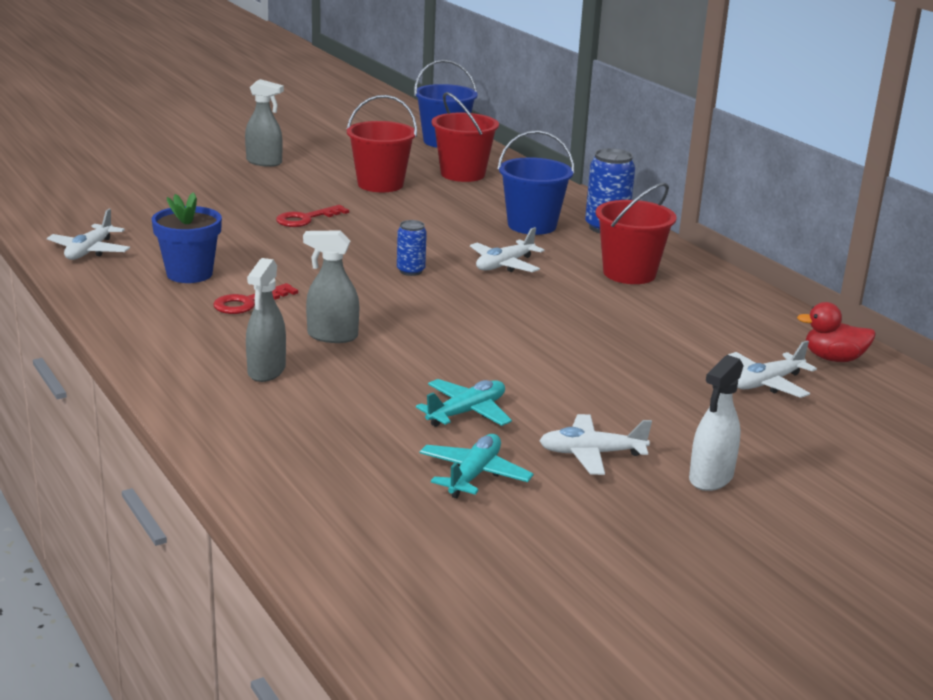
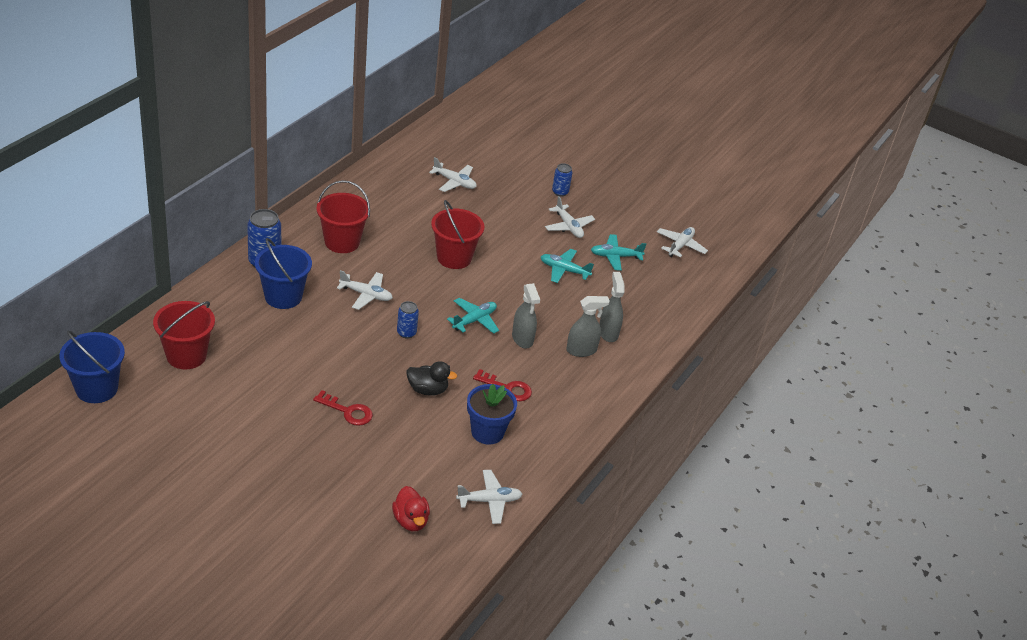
camera: 120 degrees left, 15 degrees up
grey spray bottle [245,79,284,167] -> grey spray bottle moved to [599,272,625,342]
red bucket [347,95,417,192] -> red bucket moved to [431,200,484,269]
white spray bottle [689,355,744,491] -> blue can [552,163,573,197]
red duck [797,302,876,362] -> red duck moved to [392,486,430,531]
none -> black duck [407,361,457,396]
none -> turquoise plane [447,298,499,334]
none -> white plane [657,227,708,258]

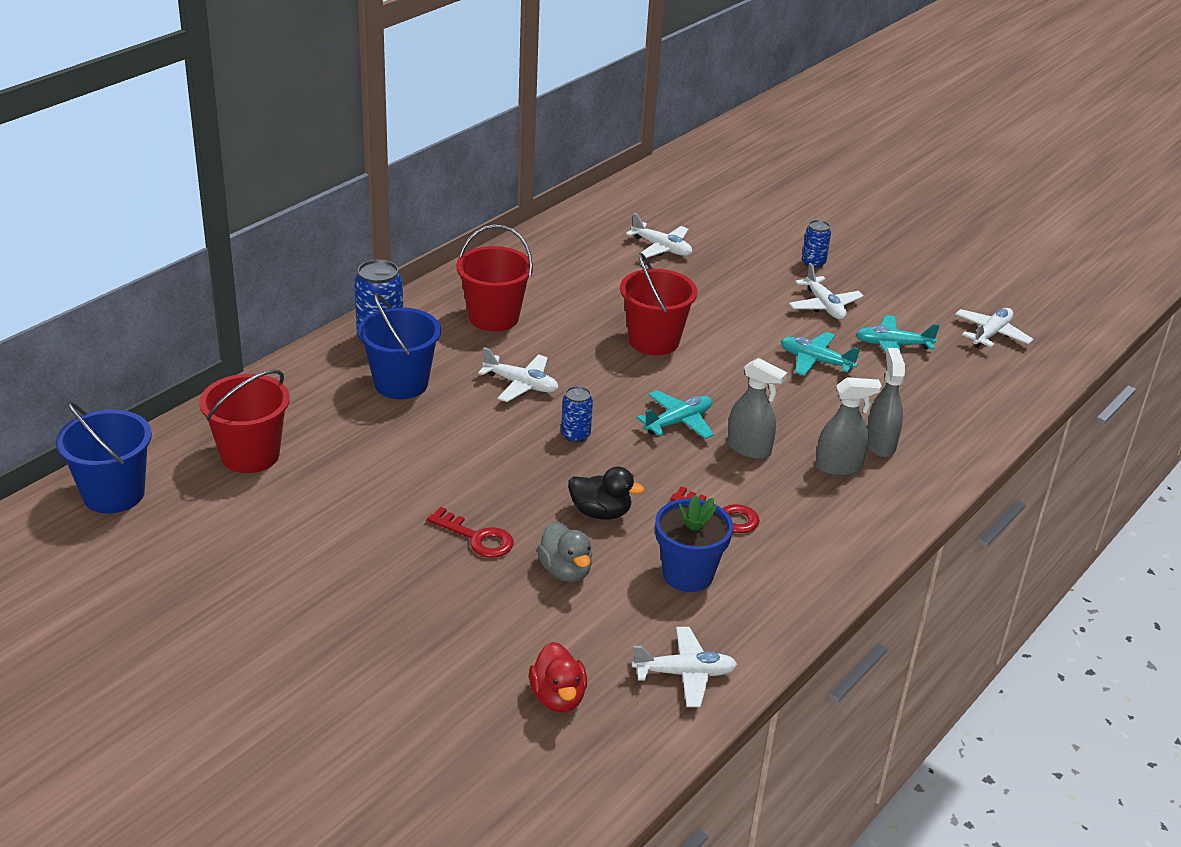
camera: 10 degrees right, 5 degrees down
grey spray bottle [512,283,540,348] -> grey spray bottle turned 45 degrees counterclockwise [727,358,787,459]
none -> grey duck [537,522,593,582]

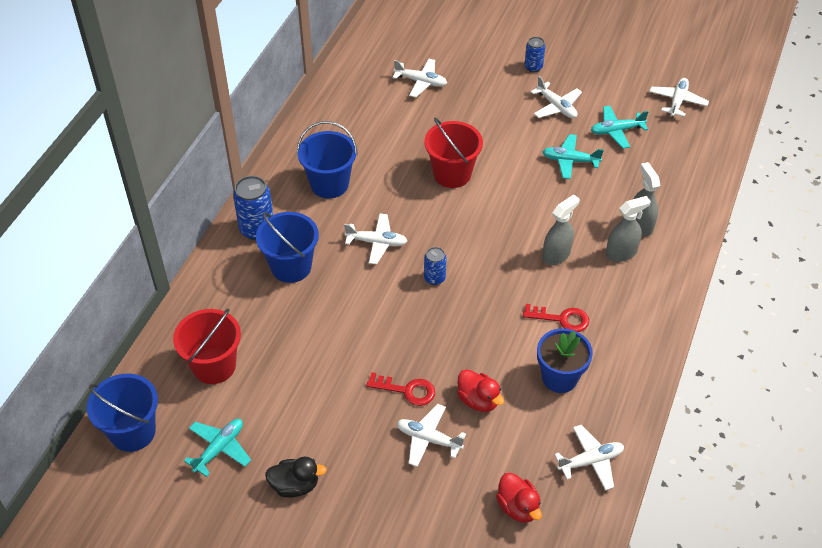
camera: 15 degrees left, 15 degrees up
red bucket [456,225,533,331] -> blue bucket [297,121,358,199]
grey duck [537,522,593,582] -> red duck [457,369,504,412]
black duck [568,467,644,520] -> black duck moved to [265,456,327,498]
turquoise plane [636,390,714,439] -> turquoise plane moved to [184,419,251,477]
grey spray bottle [727,358,787,459] -> grey spray bottle turned 60 degrees counterclockwise [542,195,580,265]
none -> white plane [397,404,466,467]

